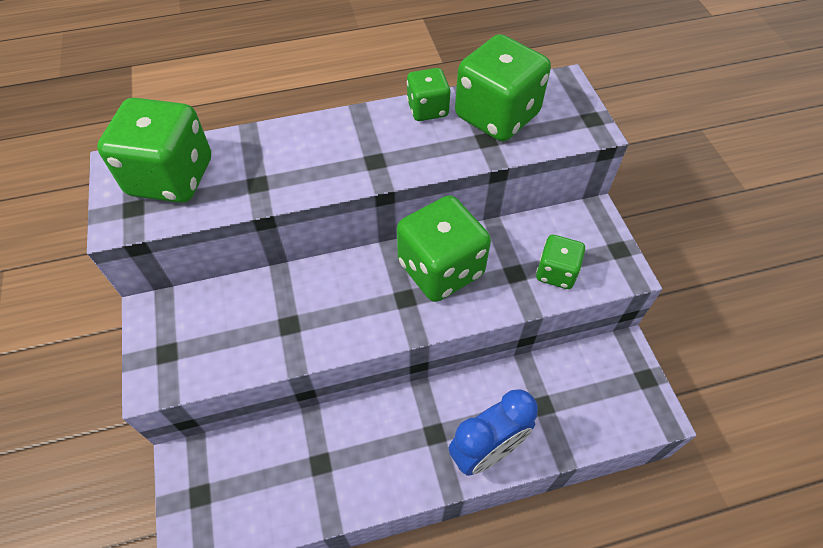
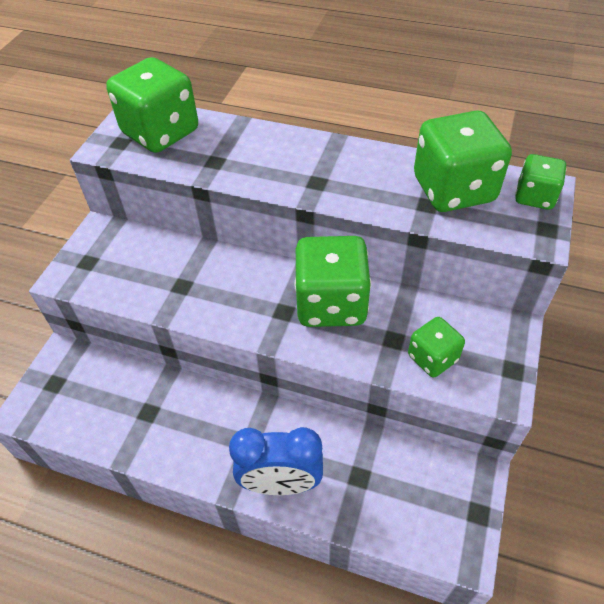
camera: 35 degrees right, 5 degrees down
green dice [407,68,450,121] -> green dice moved to [515,154,567,210]

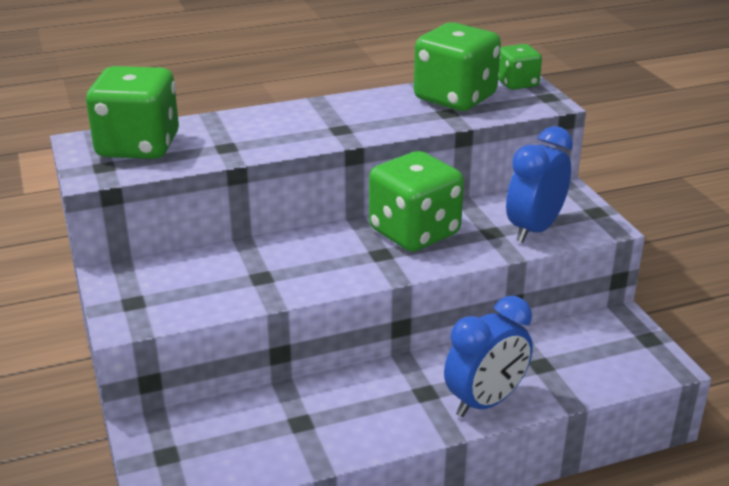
camera: 40 degrees left, 20 degrees down
green dice [408,317,465,377] -> blue clock [506,126,573,243]

